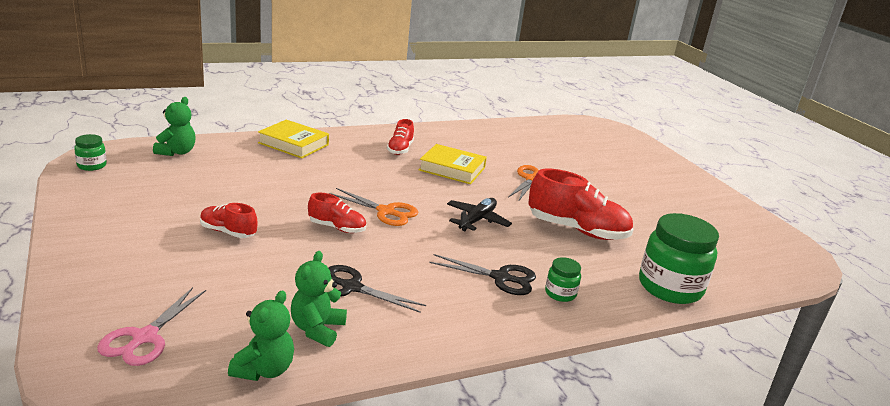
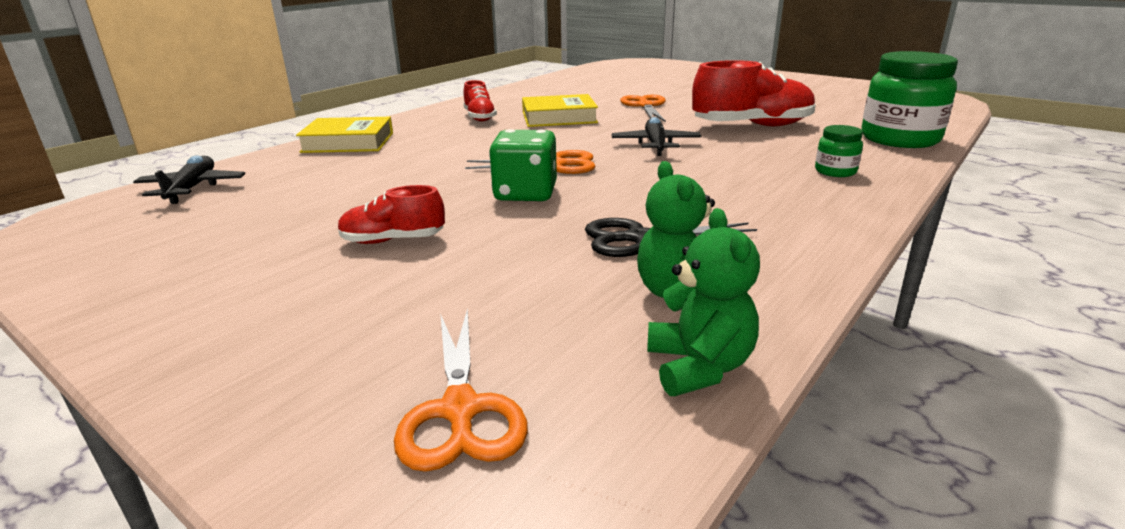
camera: 25 degrees left, 0 degrees up
green jar [74,134,107,171] -> none
pink scissors [97,287,206,366] -> orange scissors [394,308,528,472]
green teddy bear [153,97,196,156] -> black plane [133,155,245,204]
red shoe [308,193,366,233] -> green dice [489,129,557,201]
black scissors [429,254,536,295] -> none

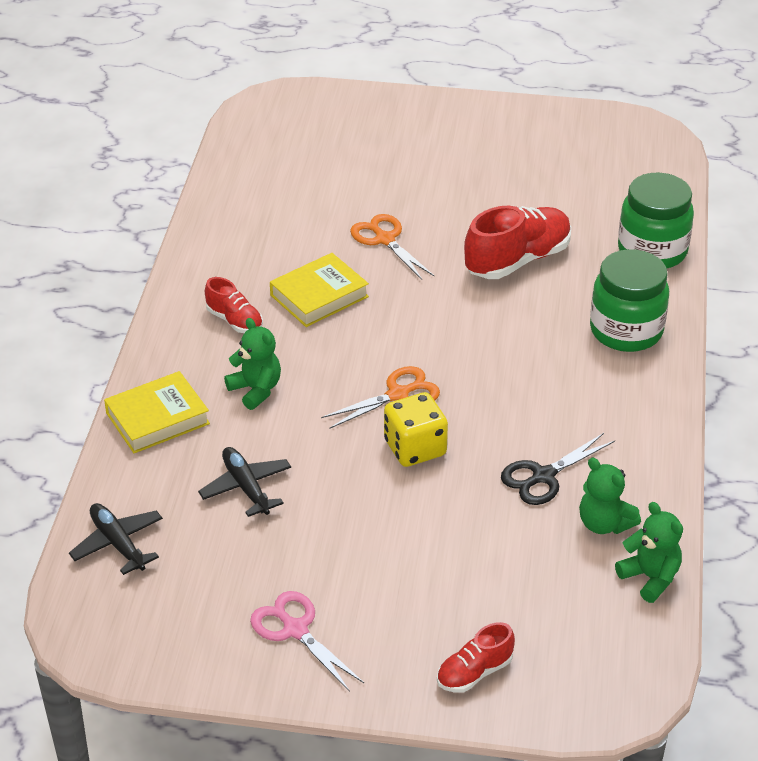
camera: 30 degrees left, 15 degrees up
red shoe [338,185,445,244] -> red shoe moved to [437,622,515,693]
orange scissors [394,308,528,472] -> none
green dice [489,129,557,201] -> yellow dice [384,392,448,467]
black plane [612,117,701,156] -> black plane moved to [198,447,291,517]
green jar [815,125,863,177] -> green jar [590,249,669,352], size x2.12
none -> green teddy bear [224,318,281,410]
none -> pink scissors [250,591,364,692]

